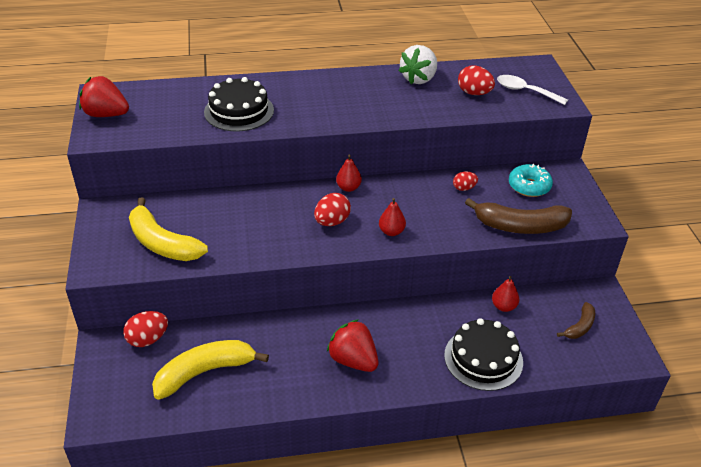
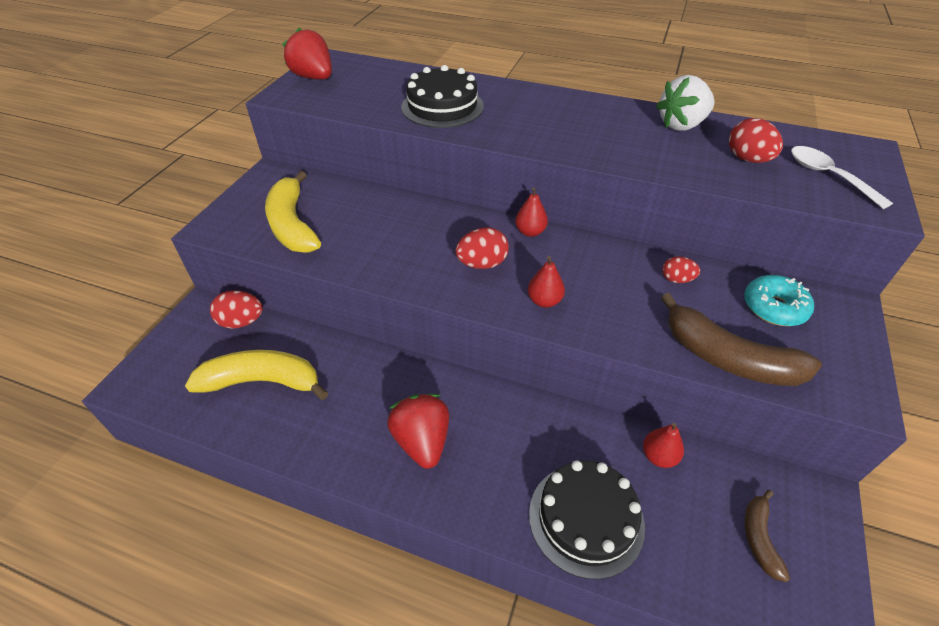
camera: 30 degrees right, 5 degrees up
brown banana [557,302,595,339] -> brown banana turned 120 degrees clockwise [744,490,790,582]

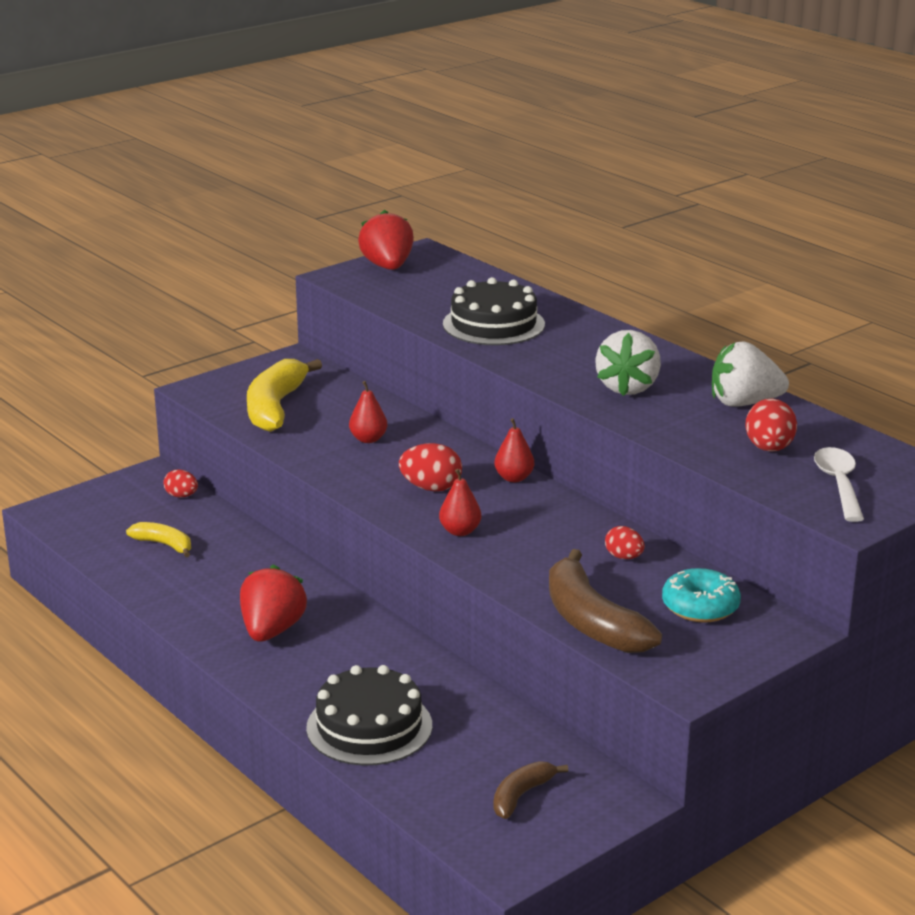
camera: 30 degrees right, 20 degrees down
yellow banana [185,350,328,400] -> yellow banana [126,522,191,557], size x0.54
red egg [210,290,263,329] -> red egg [163,469,198,497], size x0.64
red pear [643,423,684,468] -> red pear moved to [349,381,387,443]
none -> white strawberry [595,330,661,396]

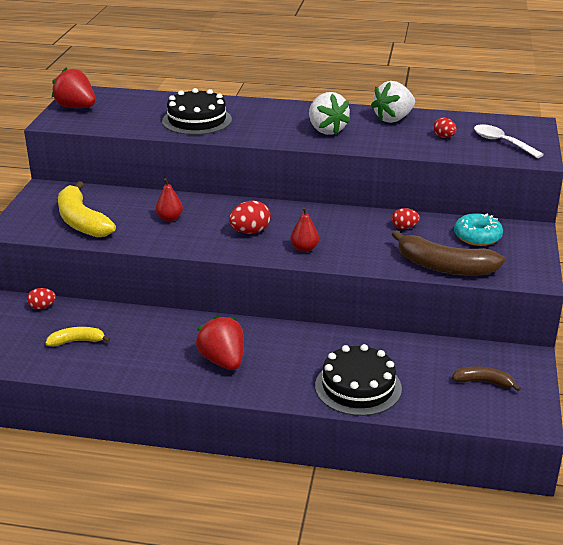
camera: 40 degrees left, 5 degrees up
brown banana [493,761,568,819] -> brown banana turned 105 degrees clockwise [452,366,521,391]
red pear [494,418,534,482] -> none
red egg [745,398,797,452] -> red egg [433,118,457,138], size x0.64

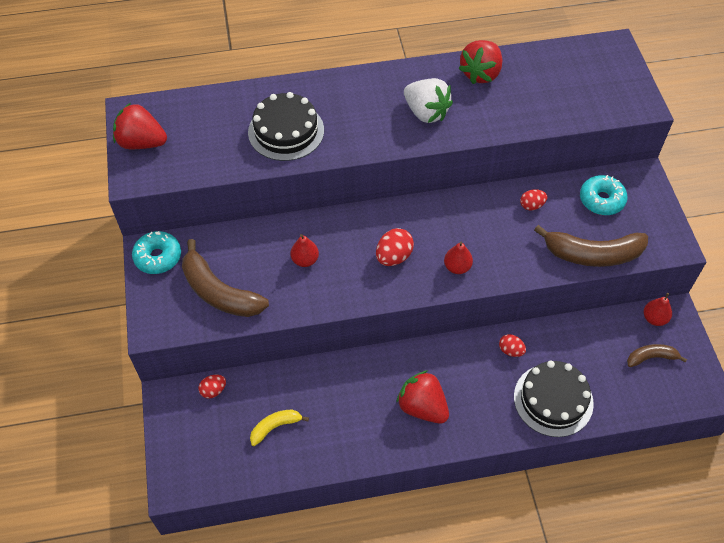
camera: 20 degrees left, 25 degrees up
yellow banana [58,181,116,238] -> brown banana [182,239,269,317]
white strawberry [371,81,415,123] -> red strawberry [459,40,502,84]
red egg [433,118,457,138] -> red egg moved to [499,334,526,357]
white spoon [474,124,544,158] -> none
none -> turquoise donut [132,231,181,274]
none -> red pear [644,293,672,326]

